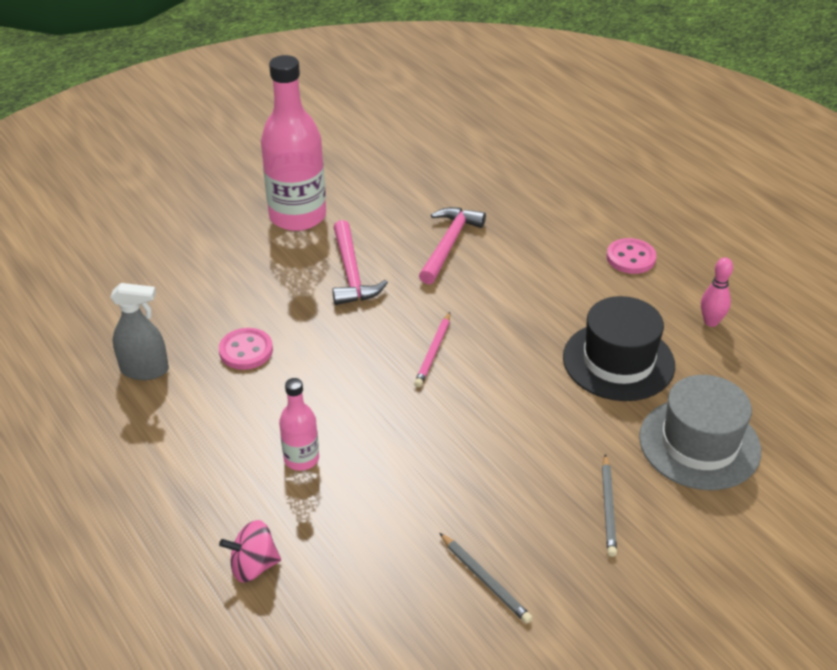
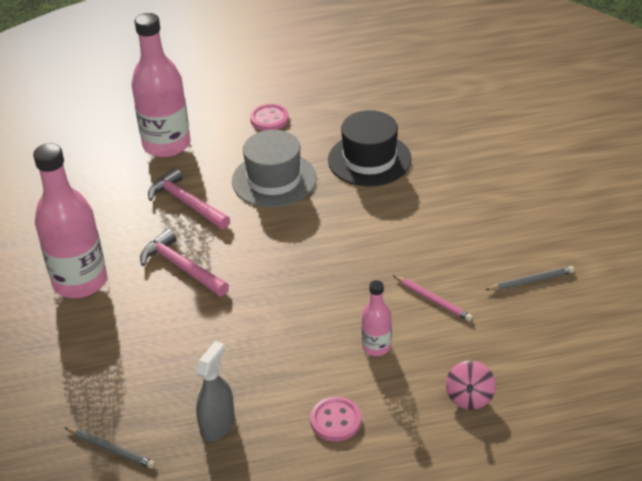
camera: 65 degrees left, 0 degrees up
pink button [219,328,273,370] -> pink button moved to [310,397,361,442]
pink hammer [332,220,388,305] -> pink hammer turned 150 degrees counterclockwise [140,229,229,296]
pink pencil [414,312,450,387] -> pink pencil moved to [393,275,473,321]
grey pencil [602,454,617,557] -> grey pencil moved to [64,427,155,469]
grey hat [639,375,761,490] -> grey hat moved to [232,130,316,207]
pink bowling pin [701,257,733,327] -> none
none -> pink bottle [131,13,190,157]

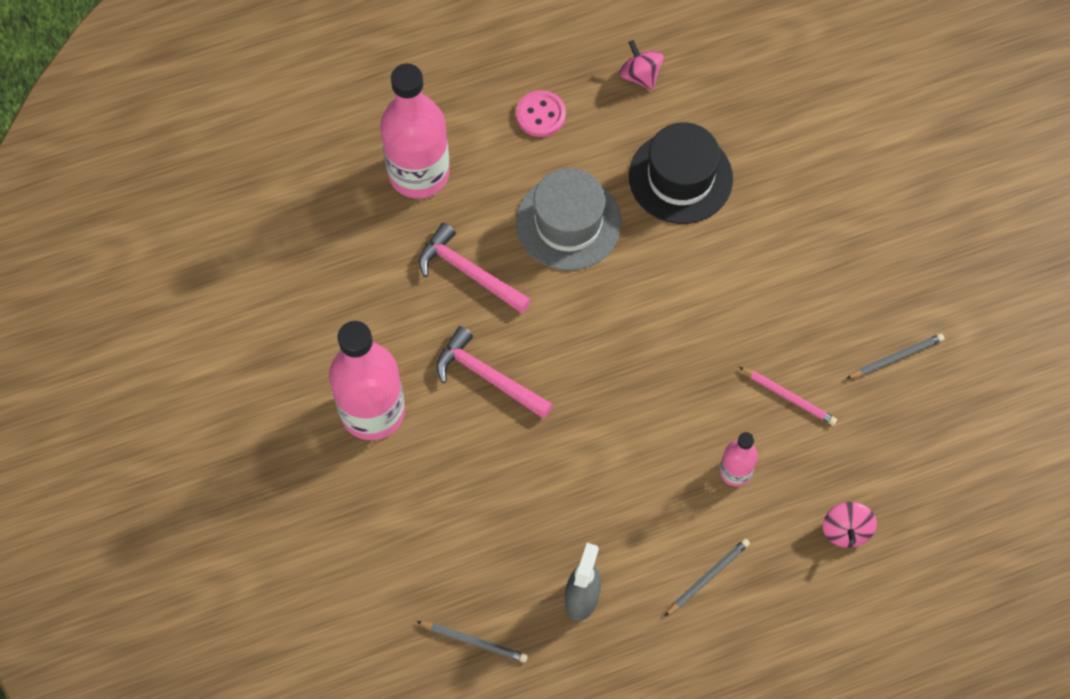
camera: 10 degrees left, 25 degrees up
pink button [310,397,361,442] -> grey pencil [665,538,750,616]
none -> pink spinning top [619,40,664,90]

